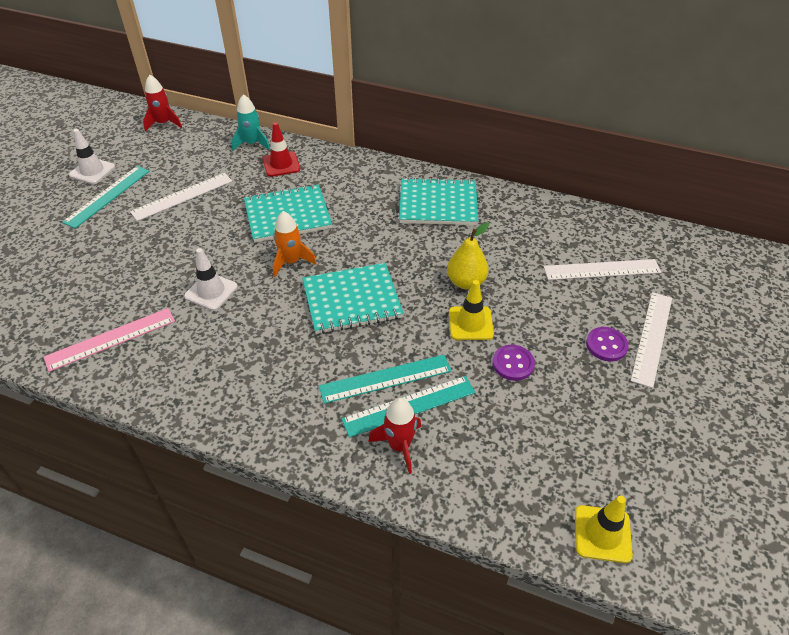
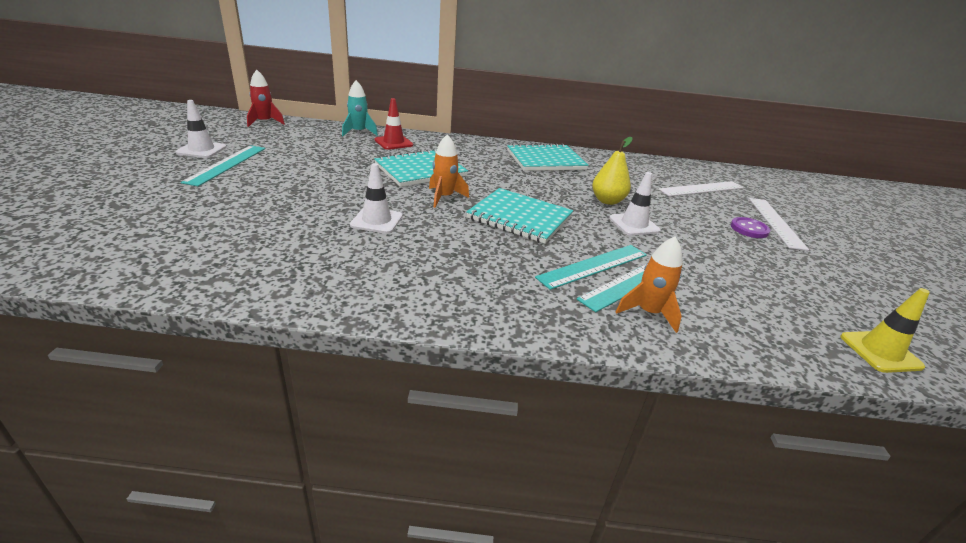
camera: 20 degrees left, 15 degrees down
pink ruler [44,308,175,372] -> none
white ruler [130,173,233,221] -> none
turquoise notebook [302,263,404,334] -> turquoise notebook turned 60 degrees clockwise [466,188,573,244]
red rocket [368,398,421,474] -> orange rocket [616,237,683,333]
yellow traffic cone [449,280,494,340] -> white traffic cone [609,172,661,236]
purple button [492,345,535,381] -> none

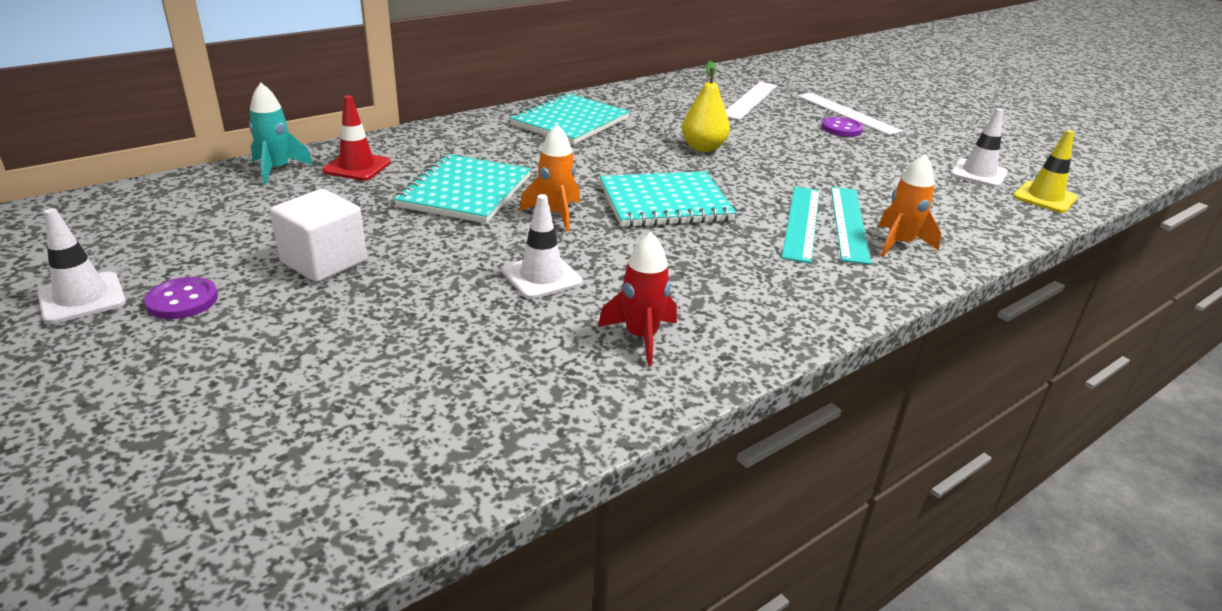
camera: 40 degrees left, 0 degrees up
turquoise ruler [181,145,265,186] -> purple button [144,277,218,319]
red rocket [247,70,285,127] -> red rocket moved to [598,232,677,366]
white traffic cone [609,172,661,236] -> white traffic cone moved to [950,108,1008,187]
none -> white cube [270,189,367,282]

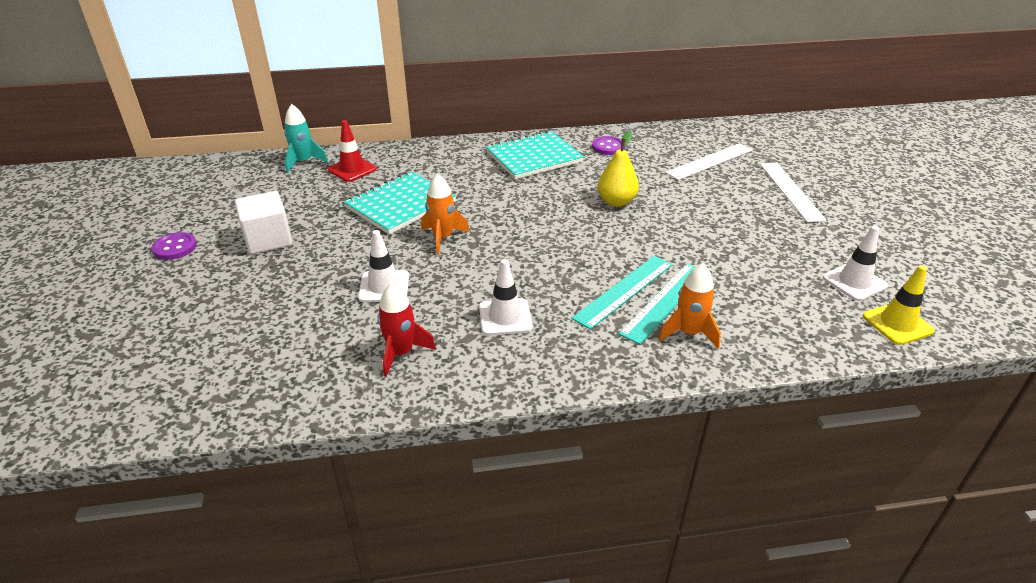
camera: 30 degrees right, 5 degrees up
white traffic cone [37,208,126,324] -> white traffic cone moved to [479,259,533,336]
turquoise notebook [600,171,737,227] -> none
purple button [821,117,864,137] -> purple button moved to [592,136,625,155]

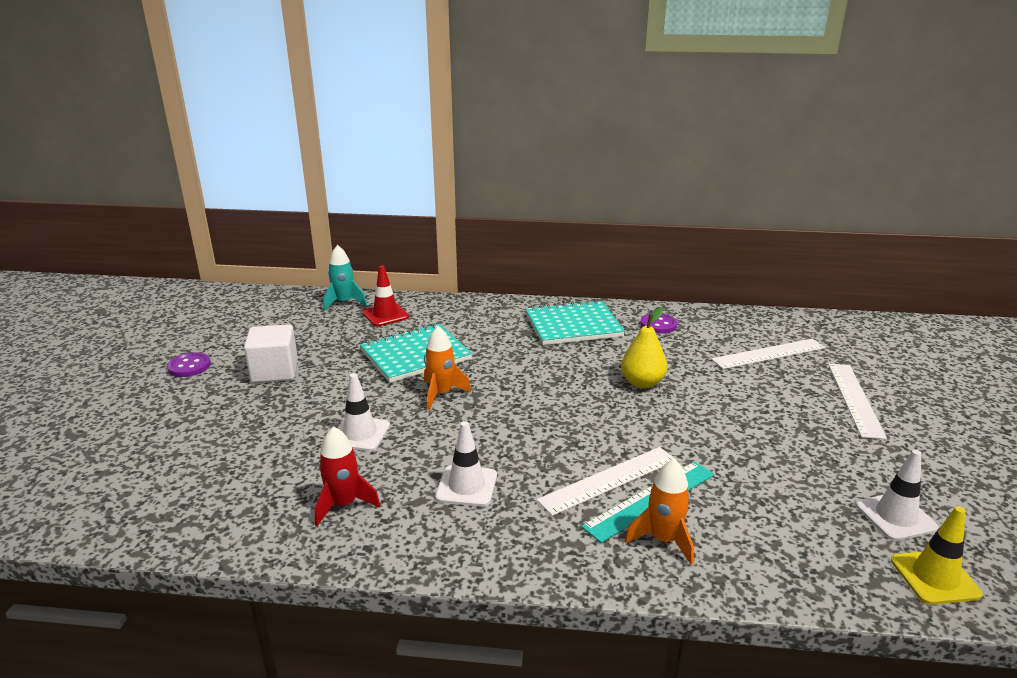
camera: 15 degrees right, 10 degrees down
turquoise ruler [571,256,673,330] -> white ruler [537,447,677,516]

